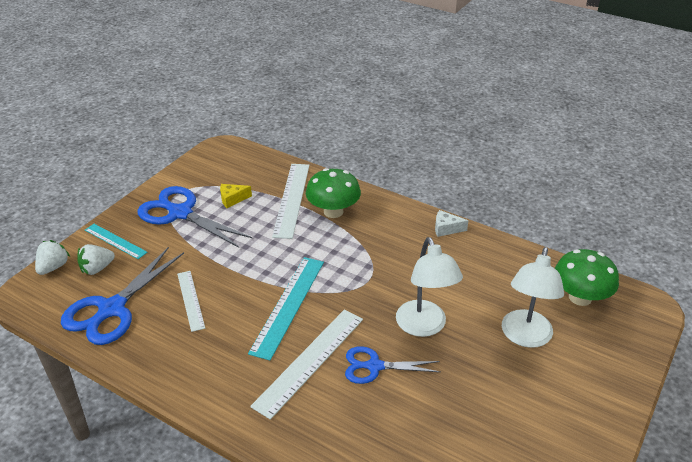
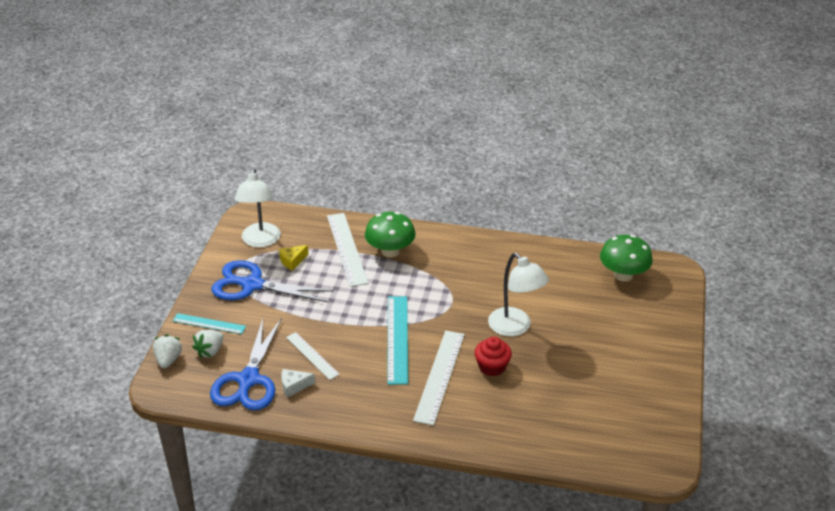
camera: 20 degrees left, 0 degrees up
blue scissors [345,346,440,384] -> red cupcake [475,337,512,376]
white cheese [435,210,468,237] -> white cheese moved to [281,369,315,398]
white lamp [502,247,564,348] -> white lamp moved to [235,168,281,247]

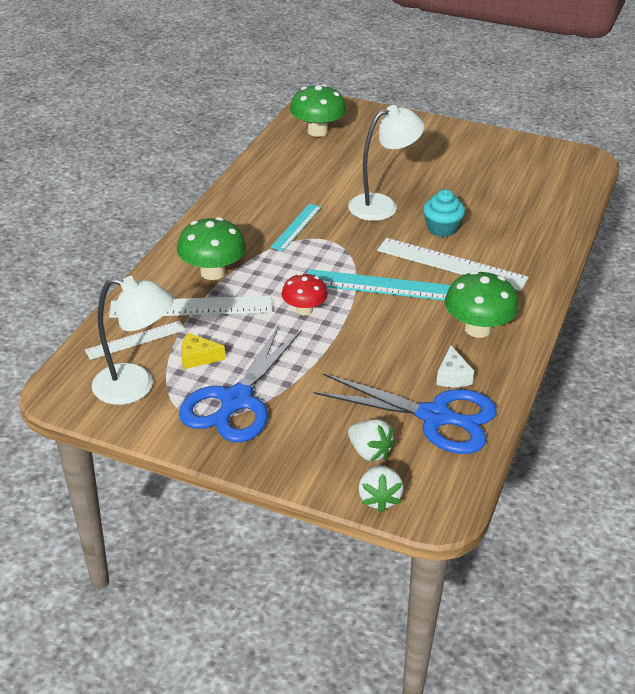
camera: 80 degrees left, 0 degrees up
white strawberry [153,334,182,368] -> white strawberry turned 105 degrees counterclockwise [359,465,404,513]
turquoise ruler [173,313,246,334] -> turquoise ruler moved to [271,204,321,251]
yellow cheese [279,245,308,271] -> yellow cheese turned 120 degrees clockwise [181,333,225,369]
white ruler [286,332,340,380] -> white ruler moved to [85,321,186,360]
red cupcake [475,337,512,376] -> turquoise cupcake [423,189,465,237]
none -> red mushroom [282,273,328,315]
none -> green mushroom [445,271,518,338]

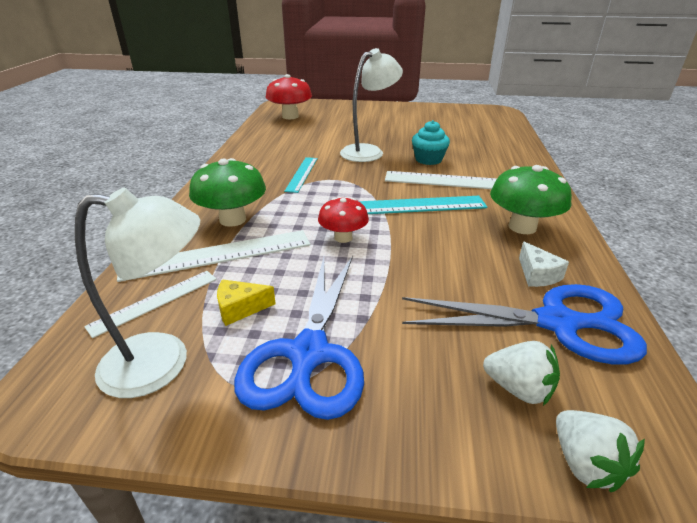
camera: 15 degrees left, 5 degrees down
green mushroom [290,84,346,137] -> red mushroom [266,74,312,119]

